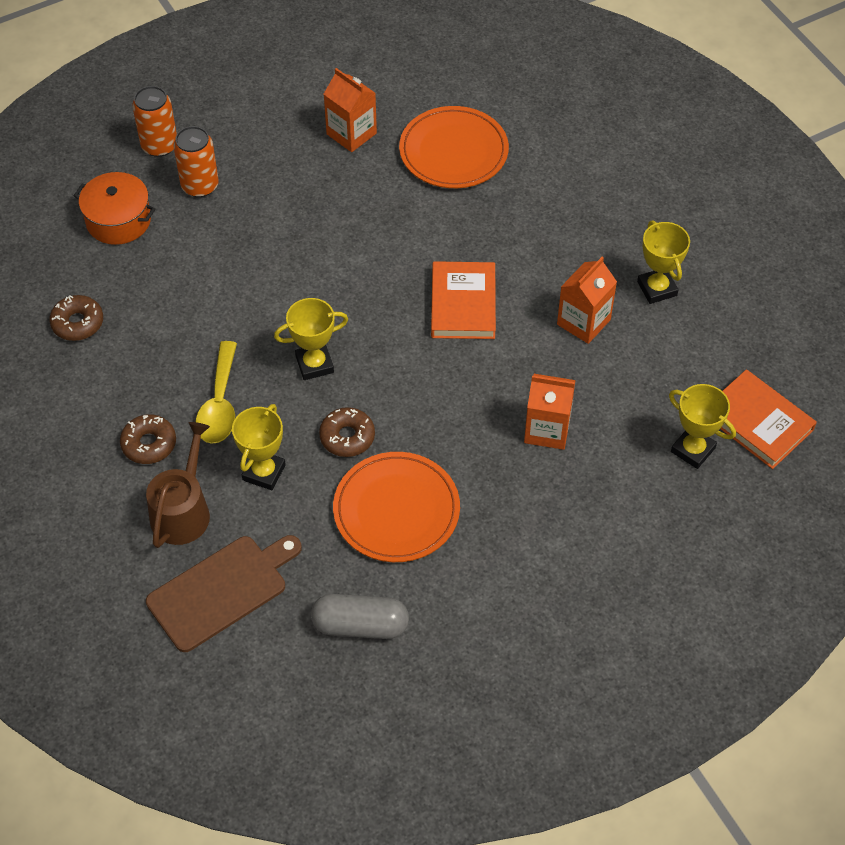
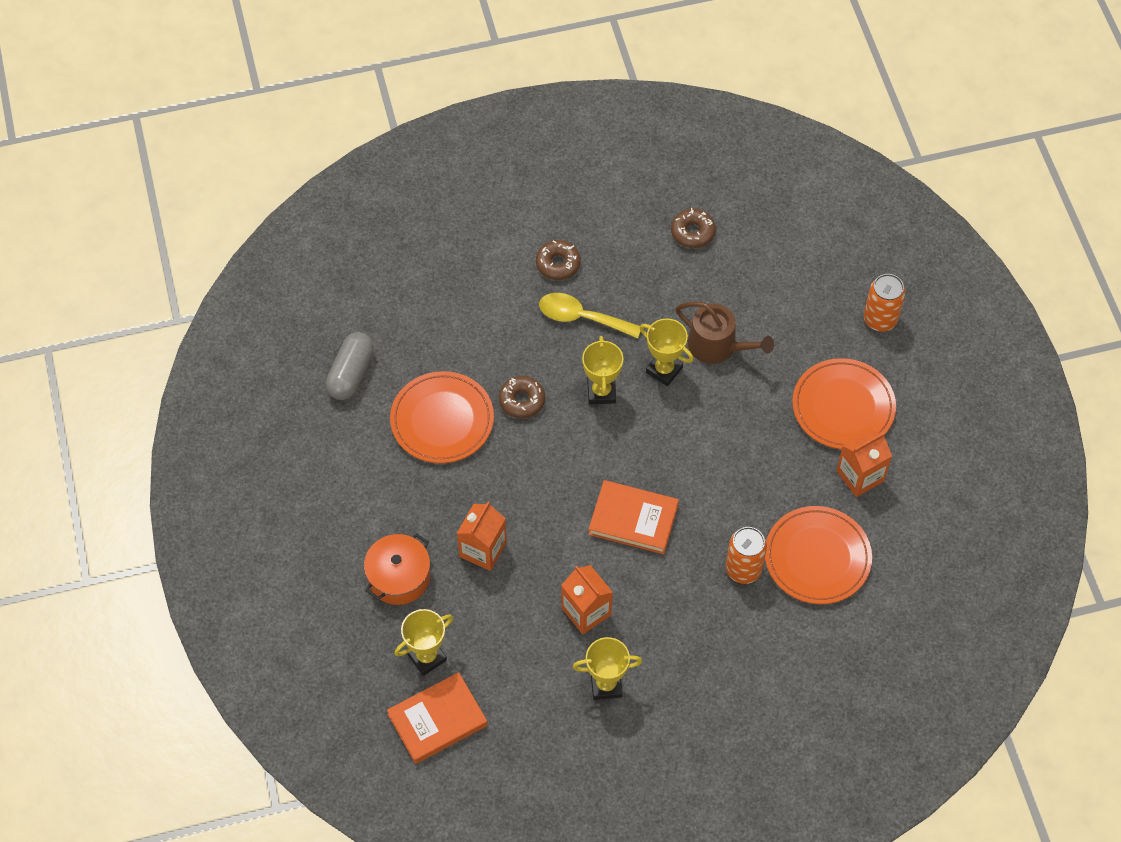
camera: 105 degrees right, 5 degrees up
orange pot [74,172,156,245] -> orange pot moved to [364,533,430,605]
brown watering can [146,422,210,548] -> brown watering can moved to [675,302,774,364]
brown cutting board [146,535,302,652] -> none
orange can [174,126,219,197] -> orange can moved to [726,527,767,584]
yellow trophy [232,404,286,490] -> yellow trophy moved to [640,318,694,386]
none -> orange plate [792,358,896,449]

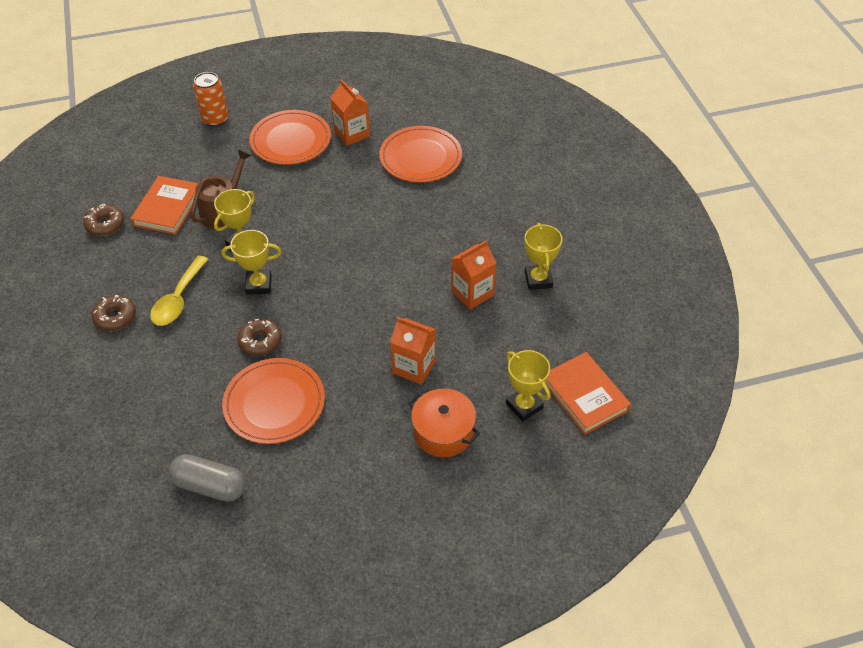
camera: 90 degrees left, 10 degrees down
orange book [588,480,679,554] -> orange book moved to [130,176,198,235]
orange can [726,527,767,584] -> none

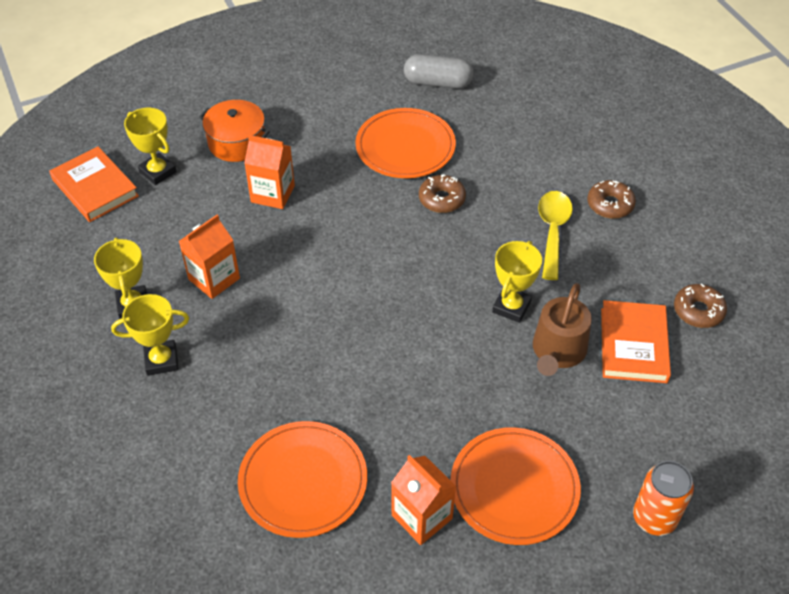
camera: 170 degrees right, 0 degrees up
yellow trophy [222,230,282,295] -> yellow trophy moved to [111,294,189,376]

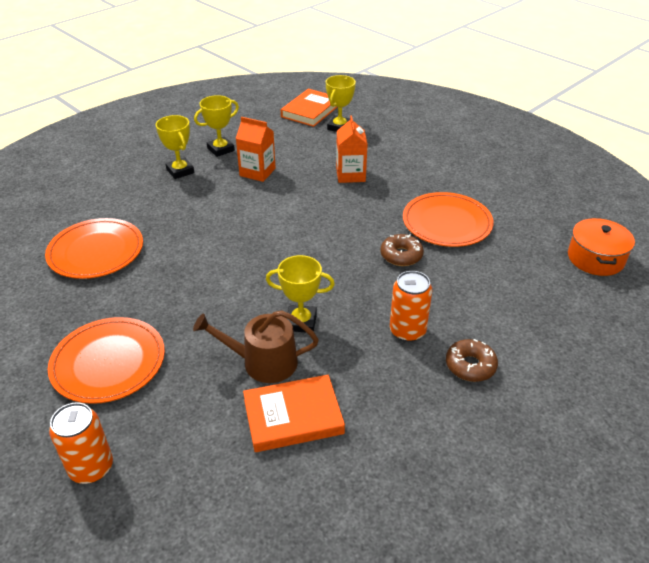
camera: 70 degrees right, 10 degrees down
orange pot [199,100,270,162] -> orange pot moved to [568,218,635,276]
orange carton [391,455,456,545] -> none
grey capsule [404,54,473,89] -> none
yellow spoon [538,191,573,280] -> orange can [390,271,432,342]
brown donut [674,283,727,328] -> none

